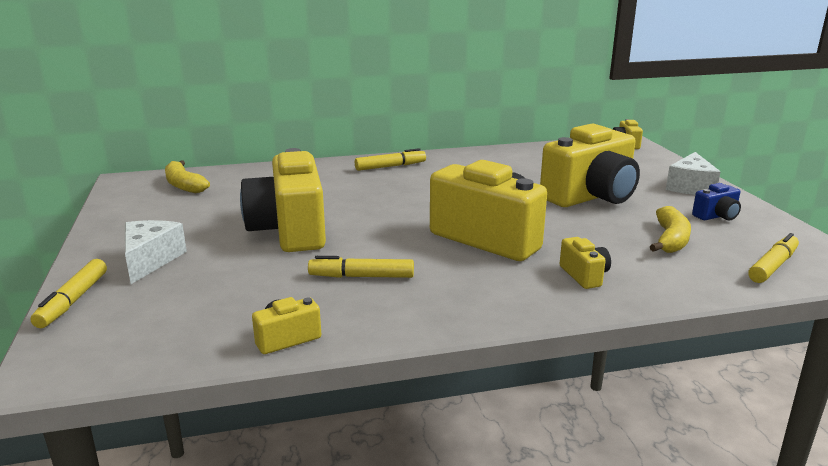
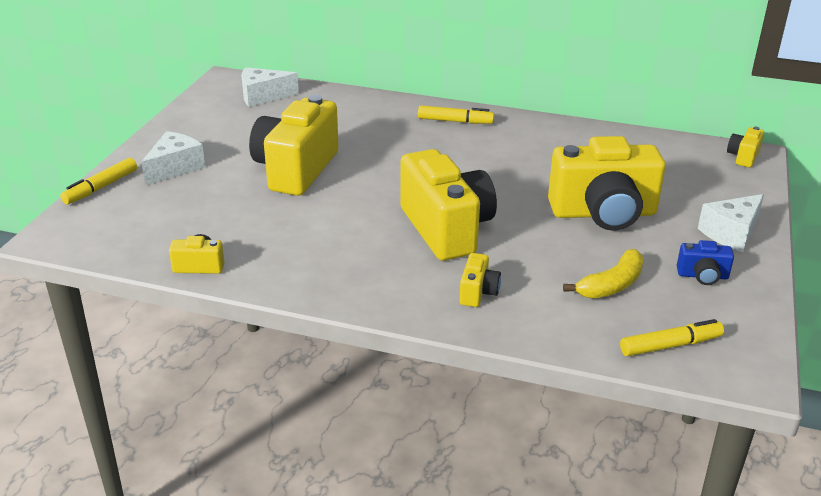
camera: 30 degrees right, 10 degrees up
yellow banana [165,160,210,193] -> white cheese [241,67,299,107]
yellow marker [308,256,414,278] -> none

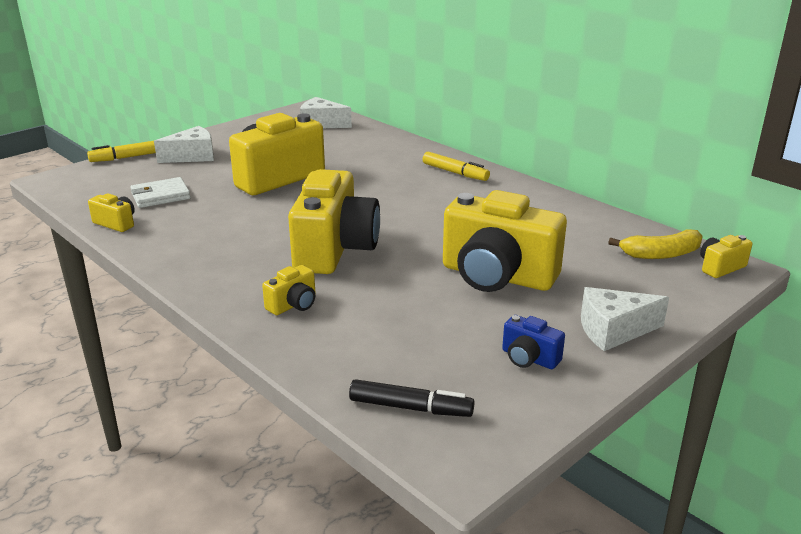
camera: 30 degrees right, 5 degrees down
yellow banana [563,249,644,298] -> yellow banana moved to [608,230,703,259]
yellow marker [620,319,724,356] -> black marker [349,379,475,417]
none -> white wallet [130,177,191,208]

